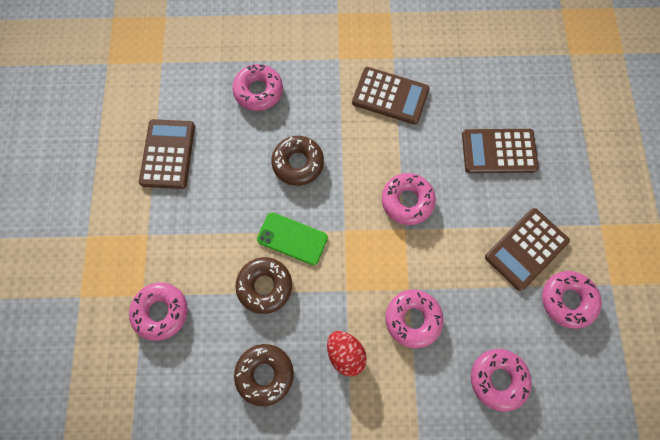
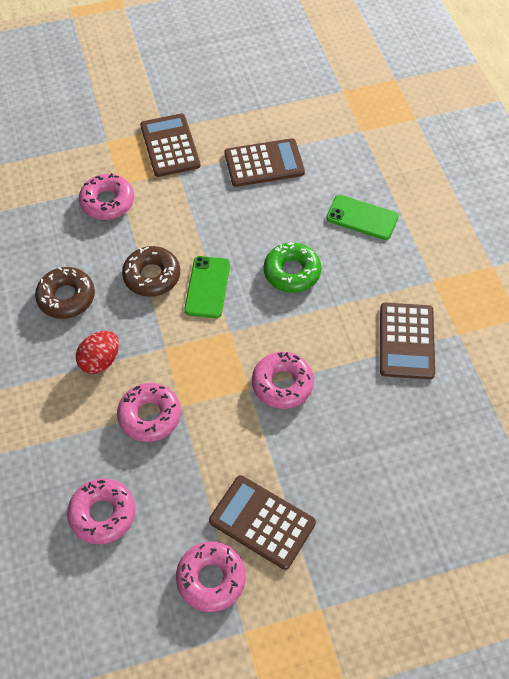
camera: 75 degrees right, 15 degrees down
pink donut [232,64,283,111] -> green phone [326,195,399,240]
brown donut [271,136,324,186] -> green donut [264,242,321,293]
brown calculator [462,129,539,173] -> brown calculator moved to [140,114,201,177]

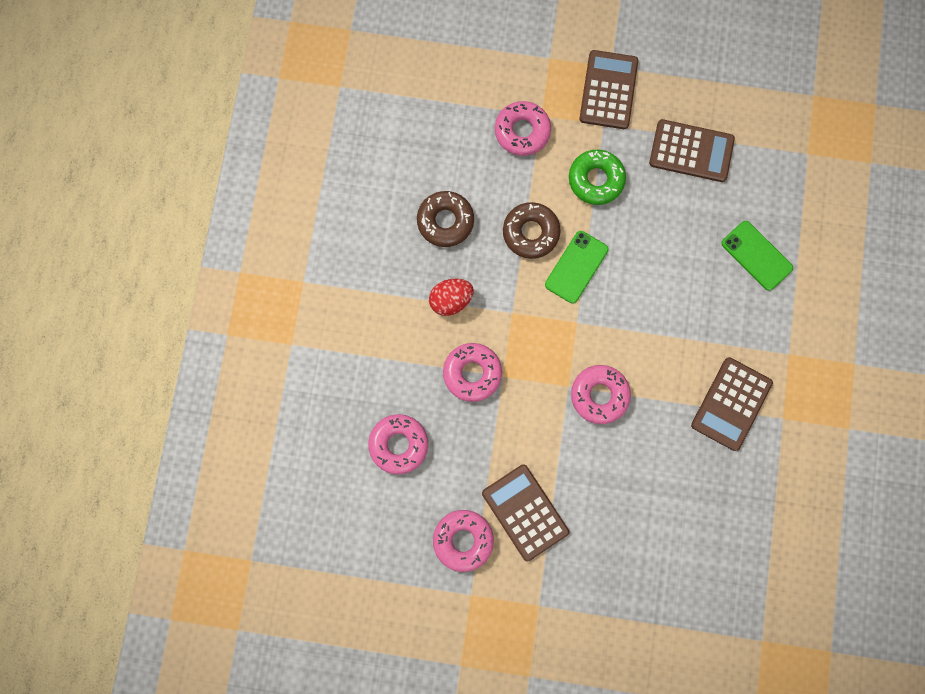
camera: 25 degrees right, 20 degrees up
green donut [264,242,321,293] -> green donut moved to [569,150,626,205]

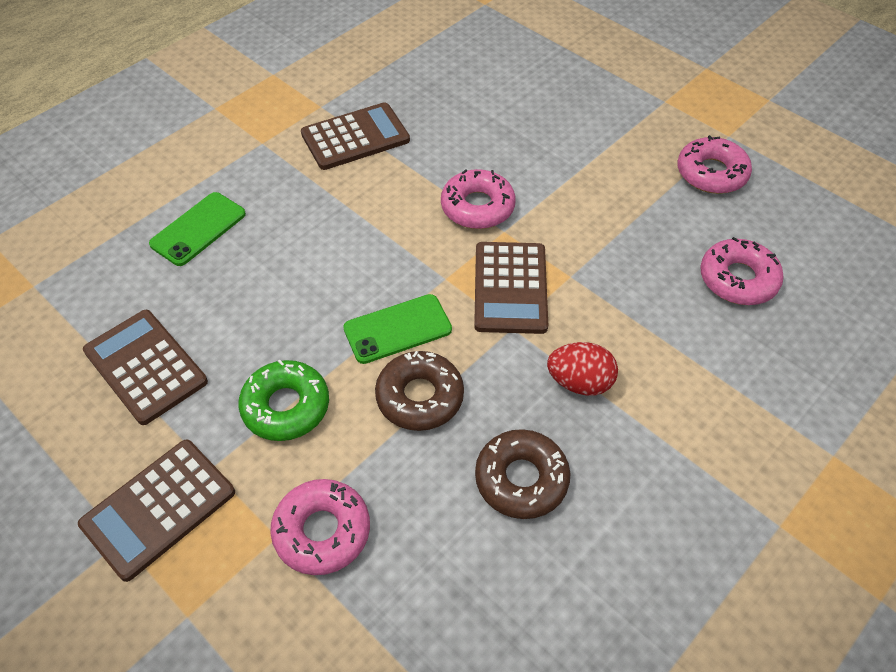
camera: 145 degrees left, 25 degrees down
pink donut [443,343,502,402] -> none
brown calculator [482,464,569,561] -> brown calculator moved to [474,242,548,334]
green phone [721,221,793,291] -> green phone turned 45 degrees clockwise [149,192,246,266]

